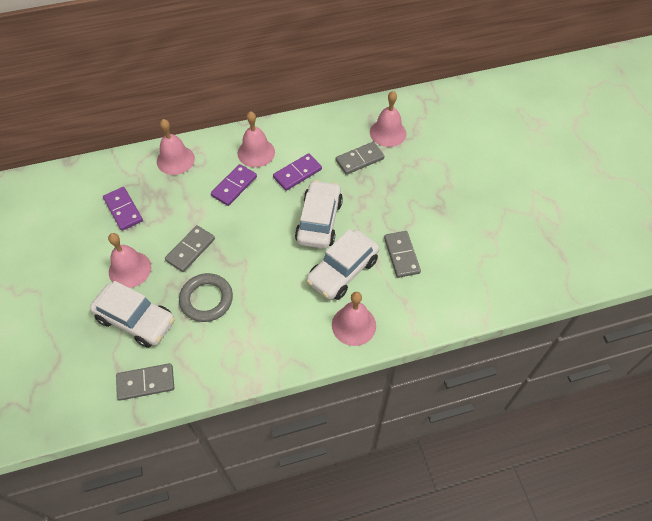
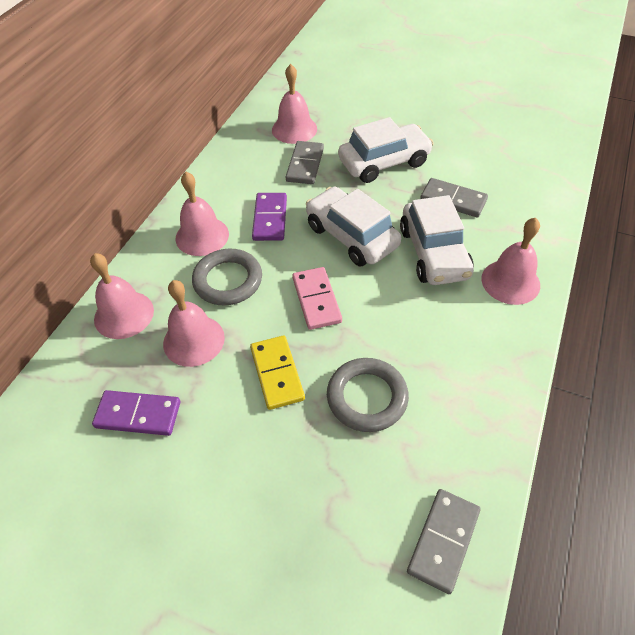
camera: 50 degrees left, 5 degrees down
white car [90,281,175,348] -> white car moved to [338,117,434,183]
pink bell [108,233,151,288] -> pink bell moved to [163,280,225,367]
grey domino [165,225,215,272] -> yellow domino [250,336,305,410]
purple domino [211,164,257,206] -> grey ring [192,249,262,305]
none -> pink domino [292,267,342,330]

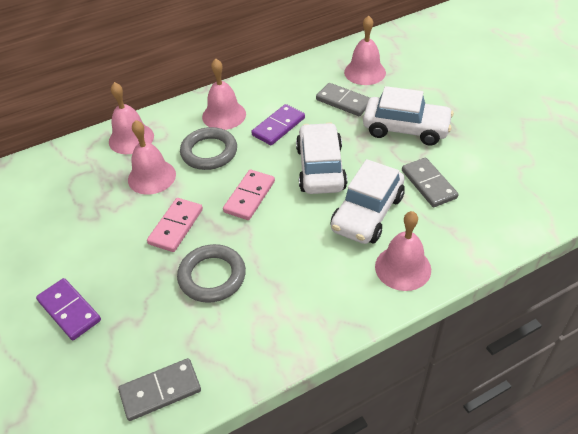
camera: 40 degrees right, 5 degrees down
purple domino [92,390,180,436] -> purple domino moved to [36,278,101,340]
yellow domino [250,336,305,410] -> pink domino [147,198,203,252]
grey domino [286,141,324,184] -> grey domino turned 75 degrees clockwise [316,83,370,116]

